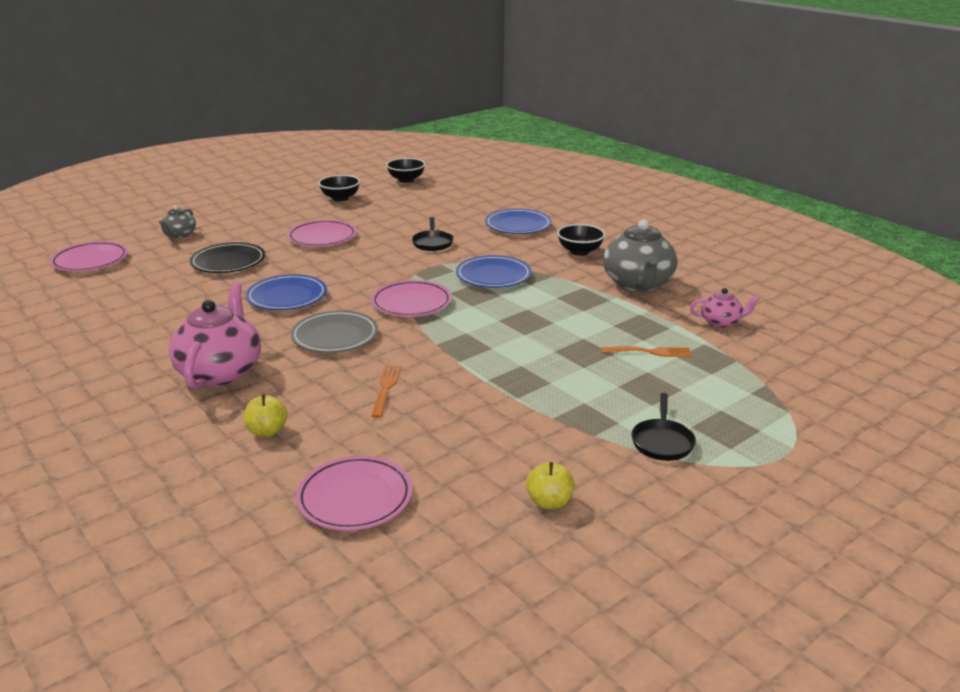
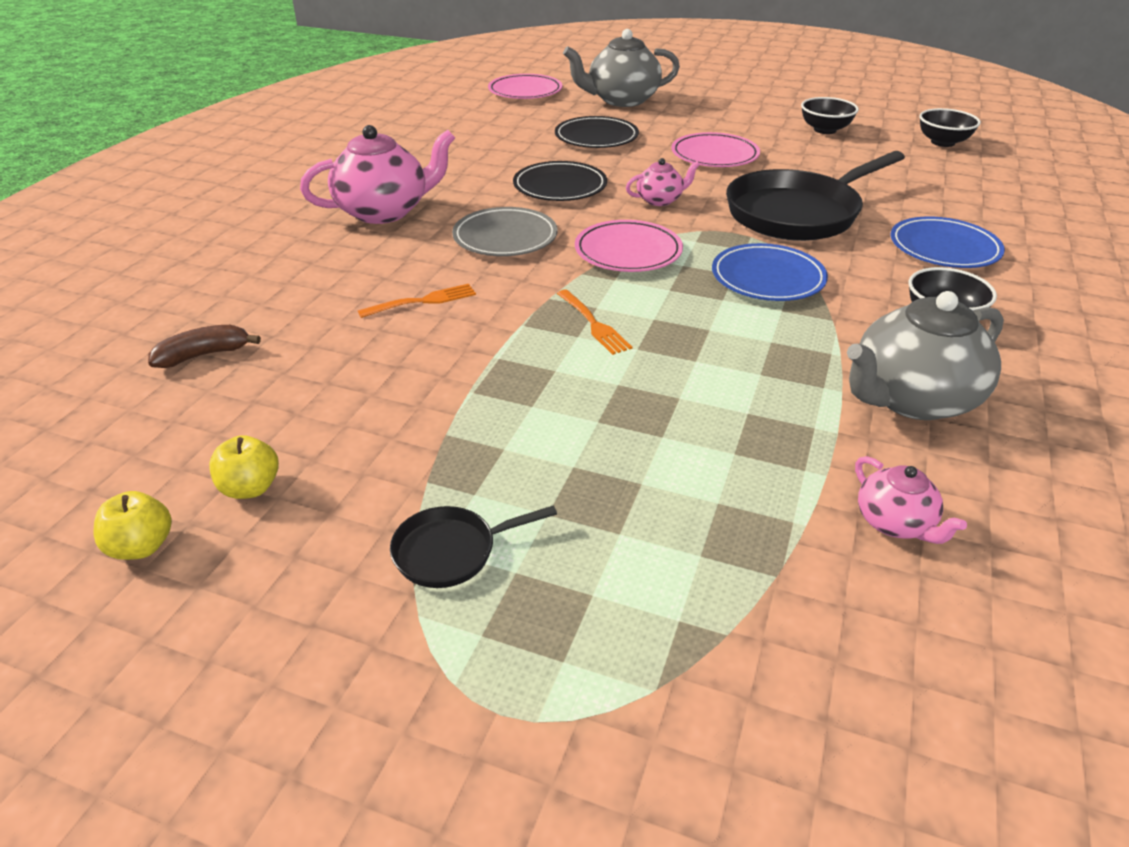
camera: 60 degrees right, 10 degrees up
grey teapot [159,205,196,238] -> grey teapot [563,29,680,107], size x1.96
yellow apple [244,394,288,437] -> yellow apple moved to [94,491,172,560]
blue plate [246,274,327,310] -> black plate [513,161,607,201]
pink plate [296,456,412,531] -> brown banana [148,325,261,368]
black pan [412,217,454,251] -> black pan [726,151,905,241], size x2.20
orange fork [601,346,692,357] -> orange fork moved to [557,290,632,355]
none -> pink teapot [626,158,700,206]

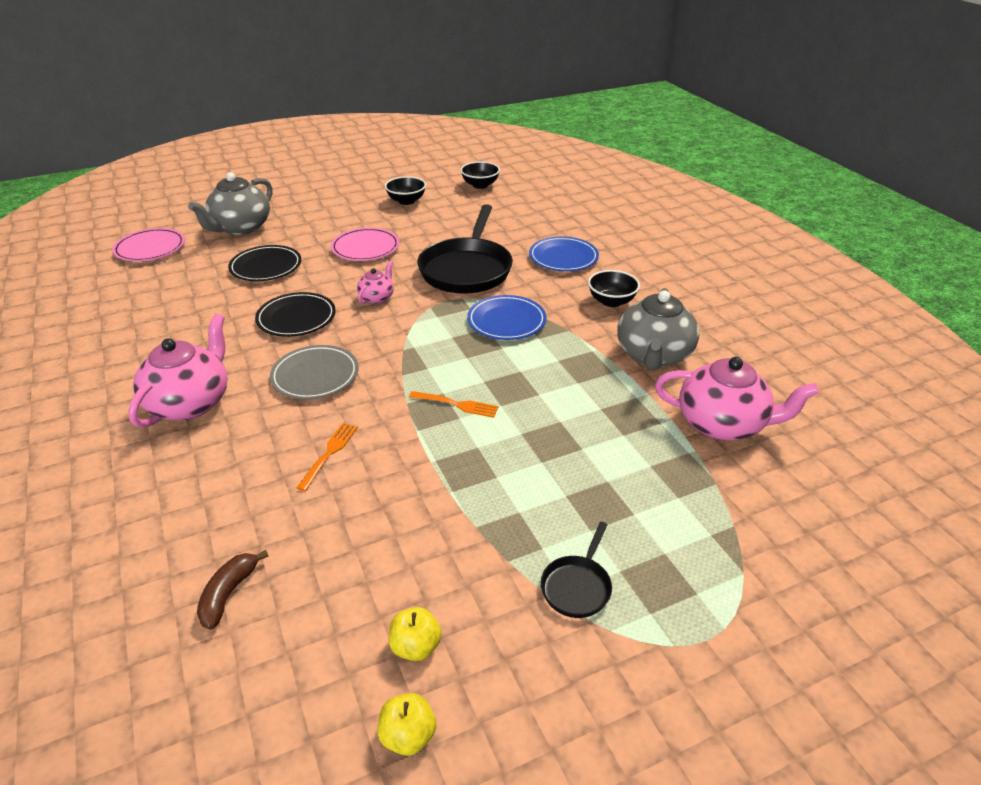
camera: 45 degrees left, 0 degrees up
pink plate [575,220,683,272] -> none
pink teapot [855,456,967,544] -> pink teapot [655,357,819,441], size x1.96

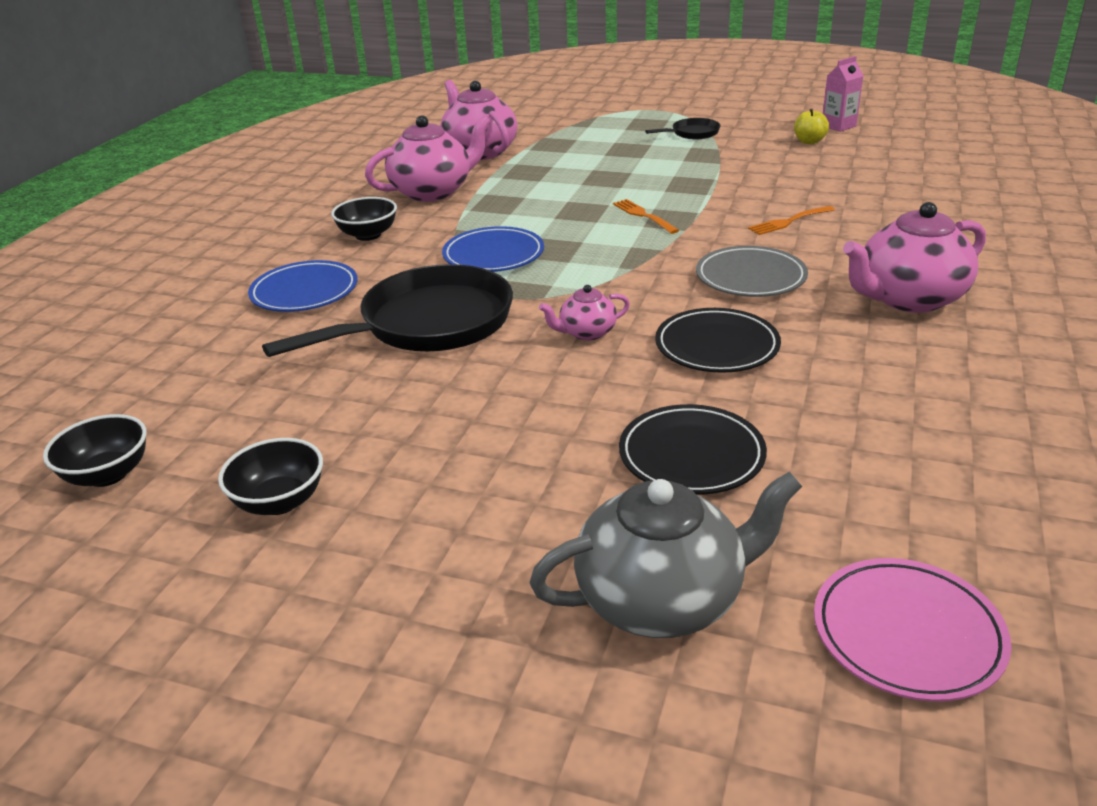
camera: 135 degrees left, 5 degrees down
brown banana [197,550,268,630] -> none
pink plate [331,228,399,261] -> none
yellow apple [377,693,436,756] -> pink carton [823,56,864,132]
grey teapot [617,288,699,370] -> pink teapot [365,115,491,202]

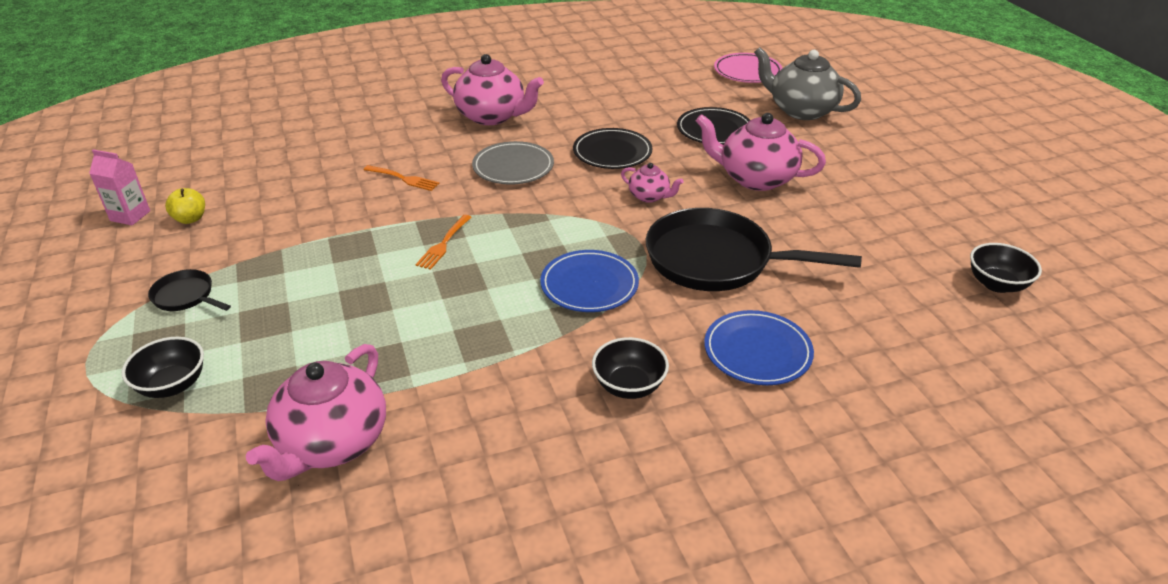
camera: 130 degrees left, 5 degrees up
black bowl [218,438,323,515] -> black bowl moved to [122,337,204,398]
pink teapot [365,115,491,202] -> pink teapot moved to [696,113,826,191]

